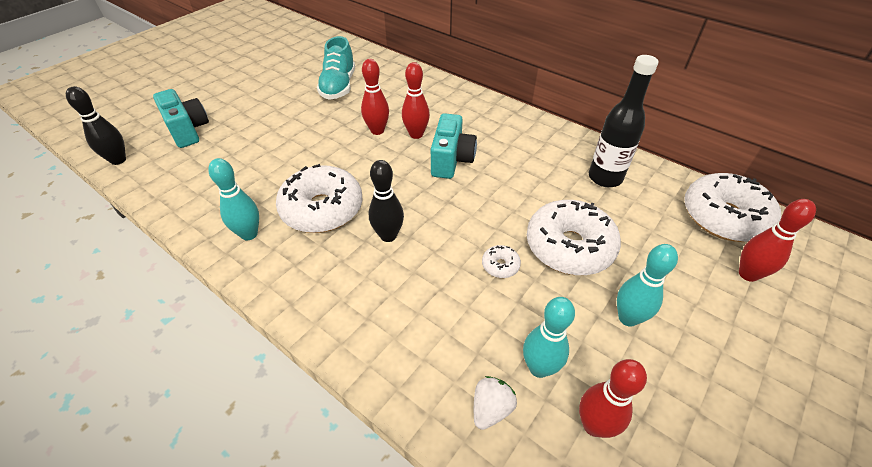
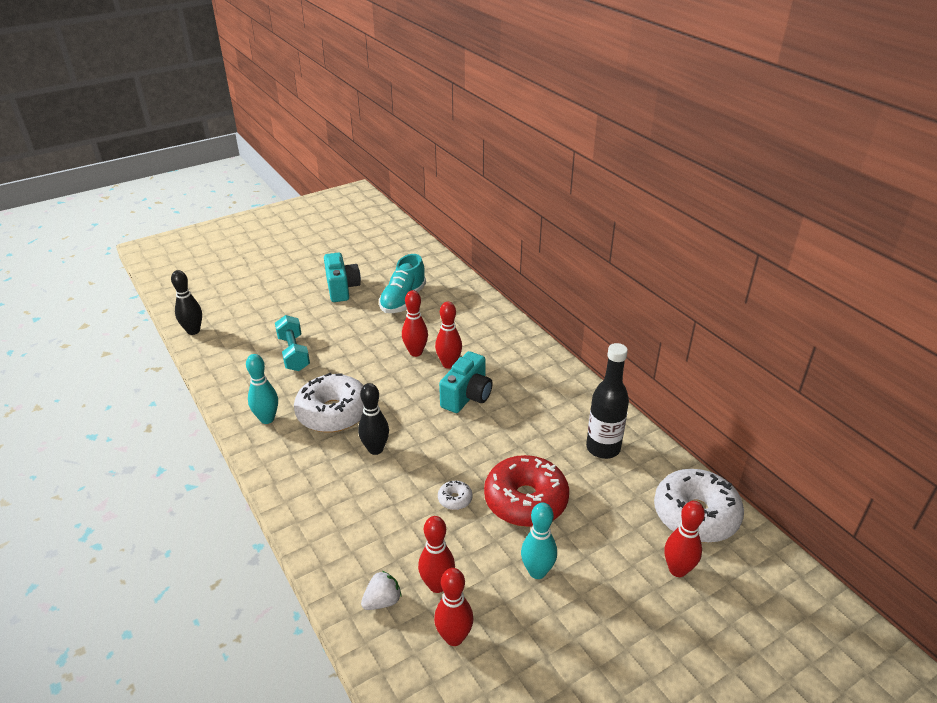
camera: 20 degrees right, 10 degrees down
turquoise camera [153,89,209,148] -> turquoise camera moved to [324,253,361,302]
turquoise bowling pin [523,297,575,378] -> red bowling pin [418,516,455,593]
white donut [527,200,621,275] -> red donut [484,455,569,527]
none -> turquoise dumbbell [275,315,310,371]

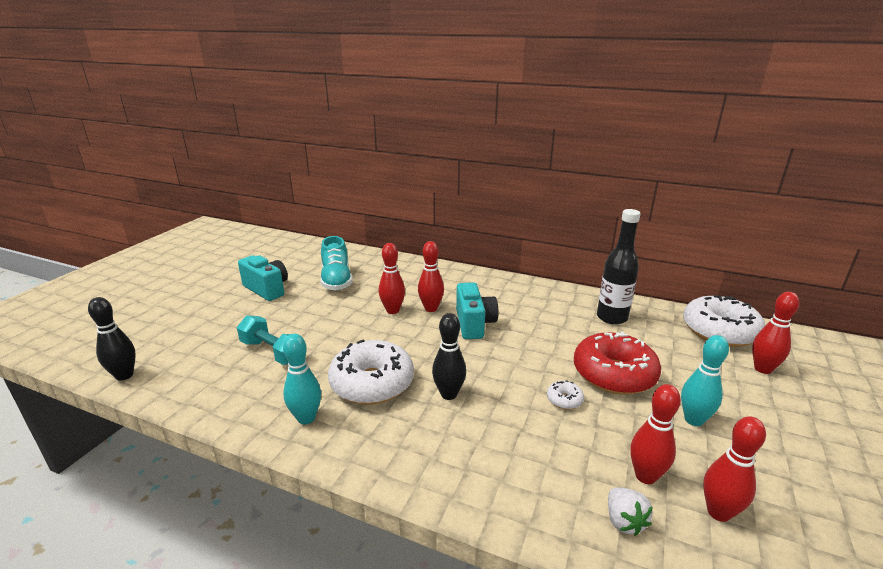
camera: 35 degrees left, 10 degrees down
white strawberry [361,571,401,610] -> white strawberry turned 150 degrees clockwise [608,487,653,536]

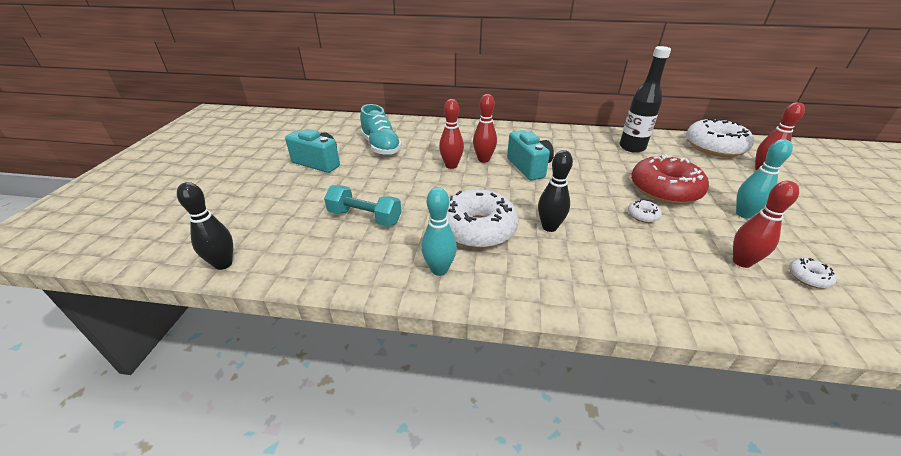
camera: 15 degrees left, 10 degrees up
white strawberry [608,487,653,536] -> none
red bowling pin [703,416,766,522] -> white donut [789,258,837,288]

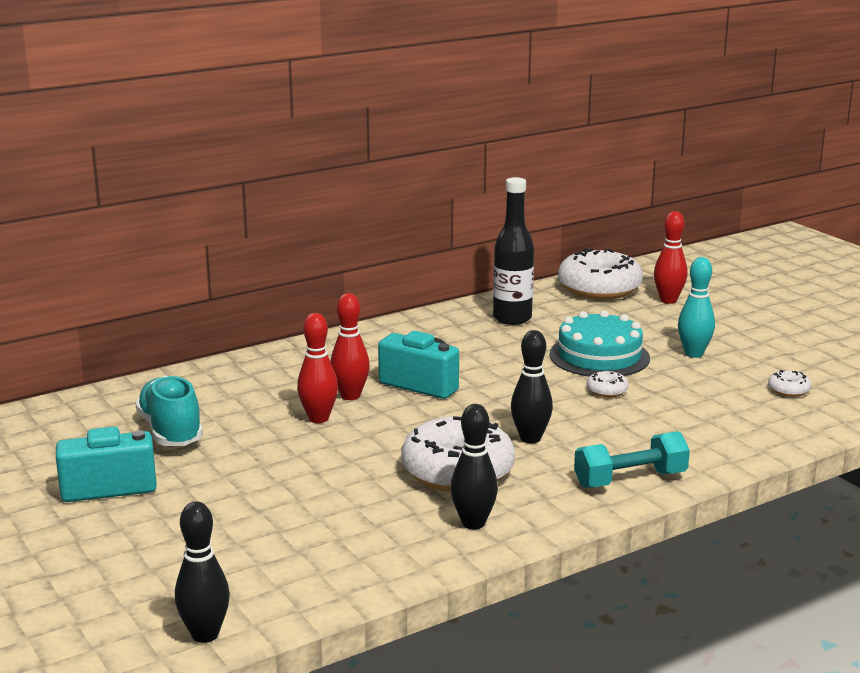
camera: 40 degrees left, 15 degrees down
turquoise dumbbell [324,185,402,226] -> turquoise dumbbell moved to [574,431,690,488]
turquoise shoe [360,104,402,155] -> turquoise shoe turned 135 degrees counterclockwise [135,375,203,446]
turquoise bowling pin [421,187,457,276] -> black bowling pin [451,404,498,529]
red donut [631,154,709,205] -> turquoise cake [549,310,650,376]
red bowling pin [733,181,799,268] -> none

